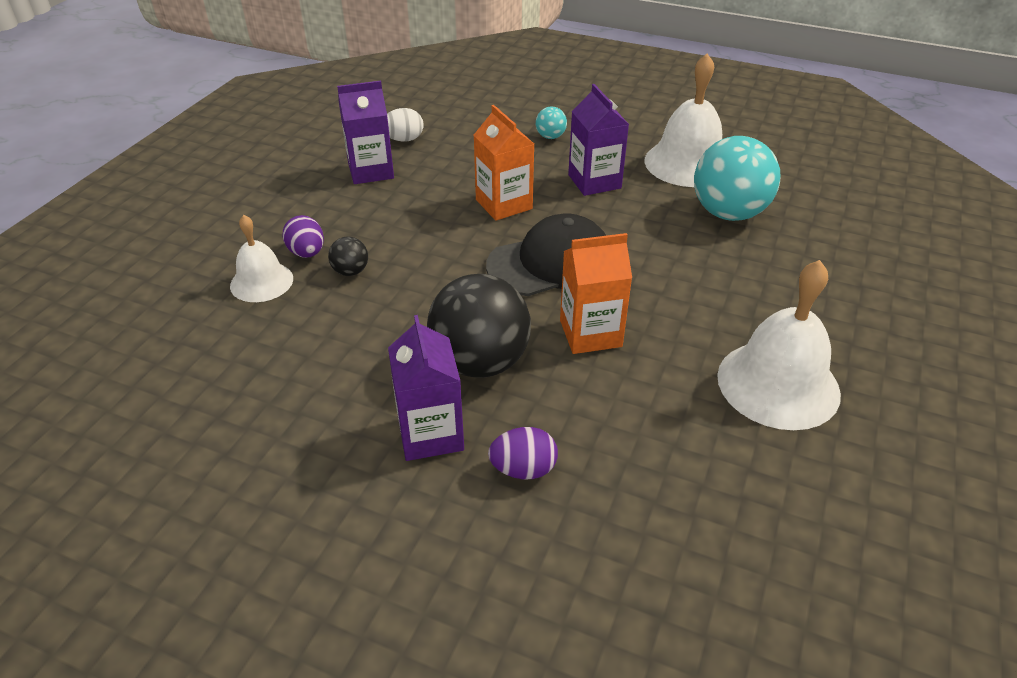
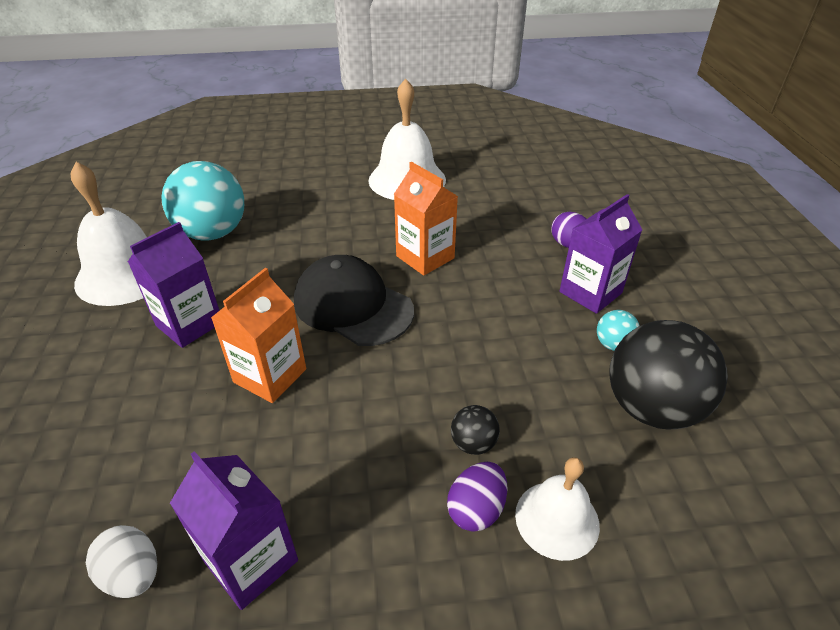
camera: 120 degrees left, 0 degrees up
black ball [427,274,531,378] -> black ball moved to [609,320,728,429]
turquoise ball [536,106,567,139] -> turquoise ball moved to [597,310,640,351]

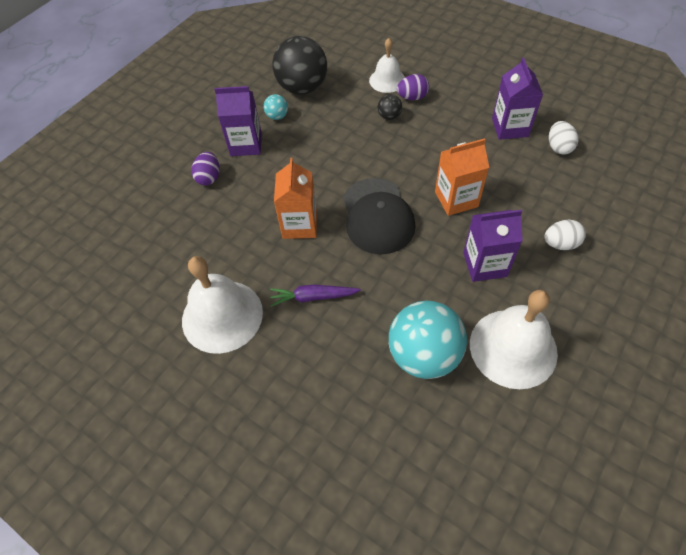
camera: 135 degrees left, 15 degrees up
none -> purple carrot [270,284,361,307]
none -> white egg [545,220,586,250]

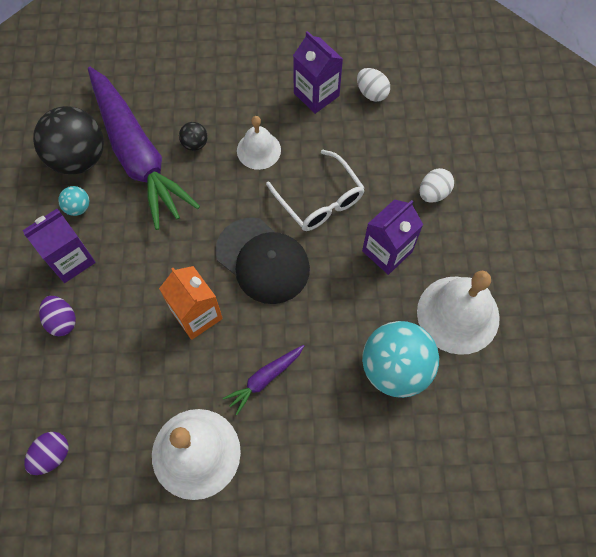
camera: 40 degrees left, 10 degrees up
white bell [369,38,405,93] -> white bell moved to [237,116,281,170]
purple egg [397,74,429,100] -> purple egg moved to [24,432,69,475]
orange carton [435,138,489,216] -> white glasses [266,150,365,231]
none -> purple carrot [88,67,200,230]

